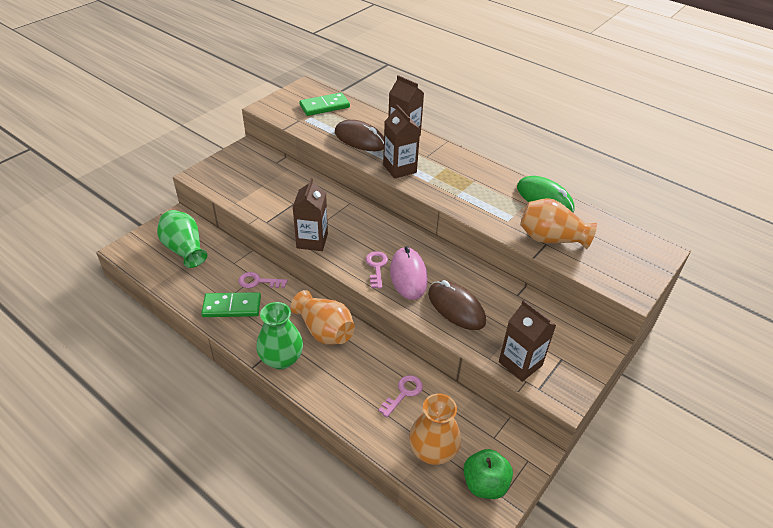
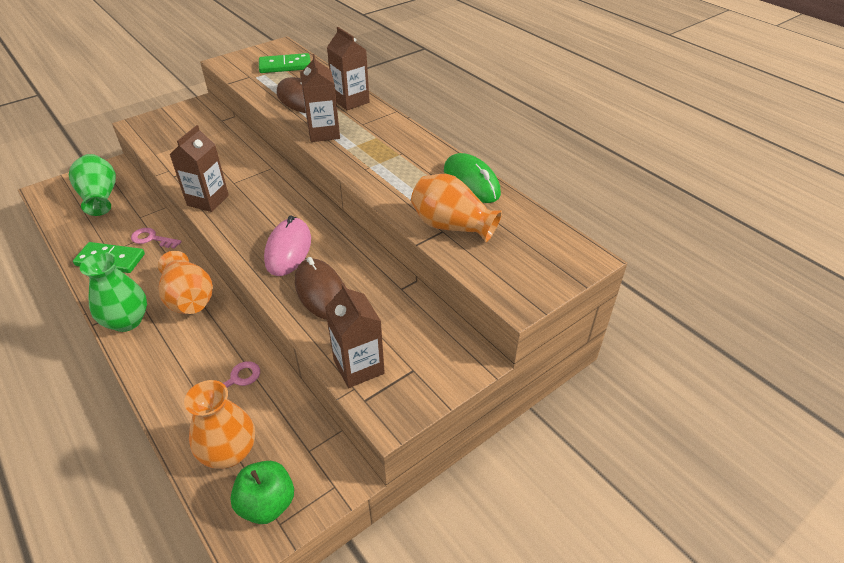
camera: 15 degrees right, 0 degrees up
pink key [366,251,388,289] -> none

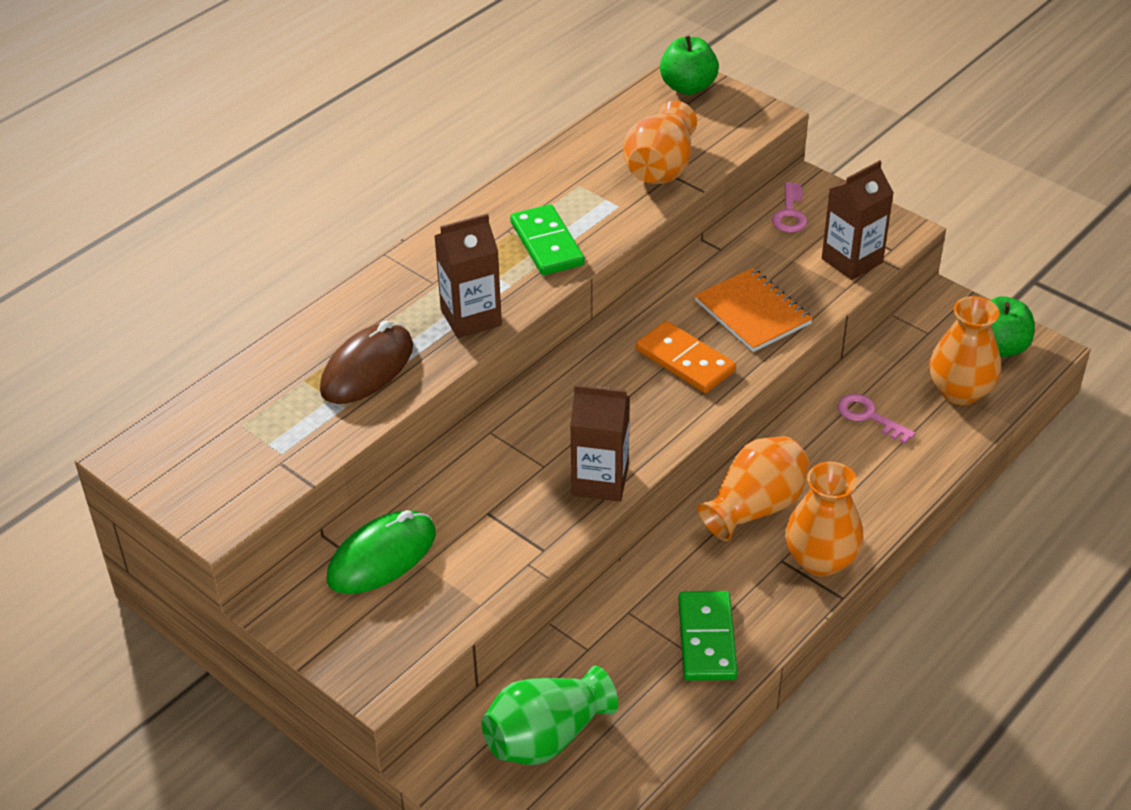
camera: 100 degrees left, 0 degrees up
green vase [80,252,147,332] -> orange vase [785,462,863,577]
pink key [131,228,182,249] -> pink key moved to [772,182,807,233]
green domino [259,53,310,73] -> green domino moved to [510,204,585,275]
pink mouse [264,215,311,276] -> orange domino [636,321,736,393]
brown mouse [295,257,343,320] -> orange notebook [694,268,813,352]
brown carton [327,27,370,110] -> none
green mouse [444,153,501,203] -> green mouse moved to [327,510,436,594]
none -> green apple [660,36,719,95]

